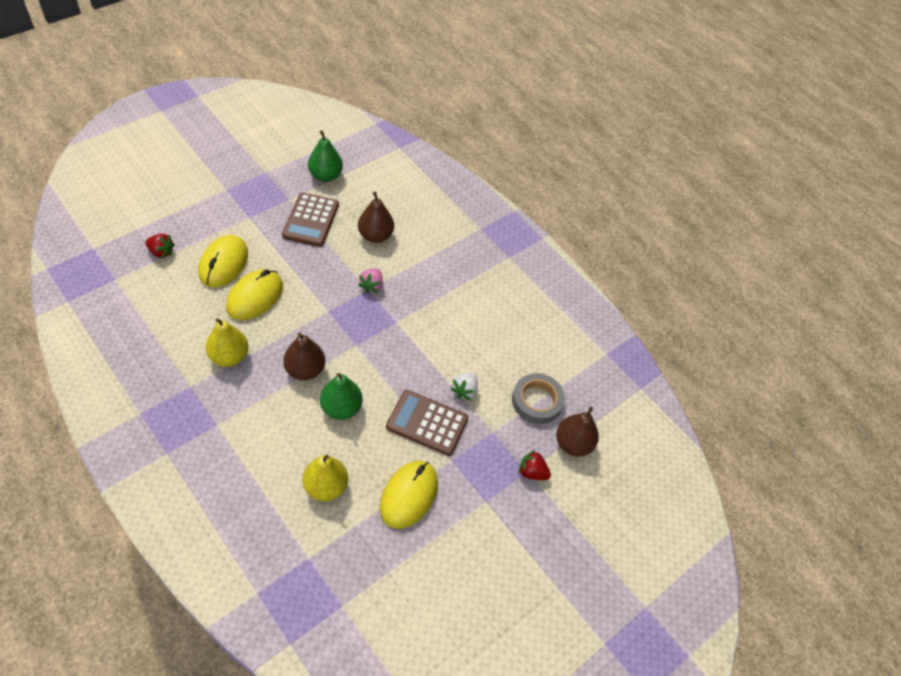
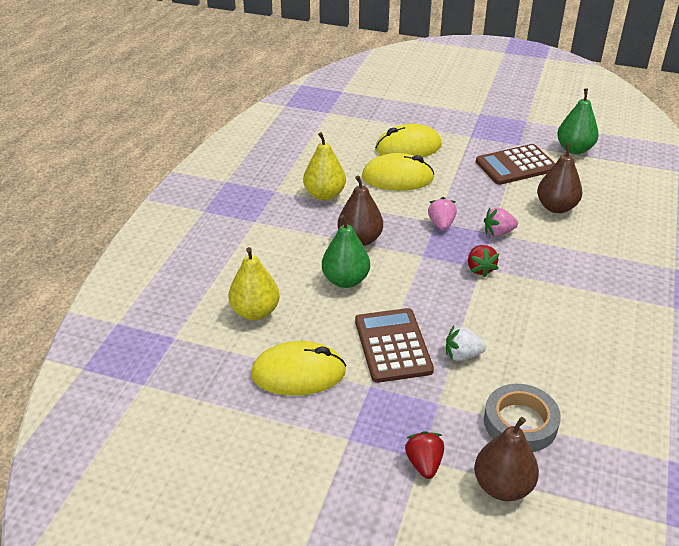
camera: 65 degrees right, 15 degrees down
red strawberry [145,234,175,259] -> red strawberry moved to [468,245,499,278]
none -> pink strawberry [428,197,457,231]

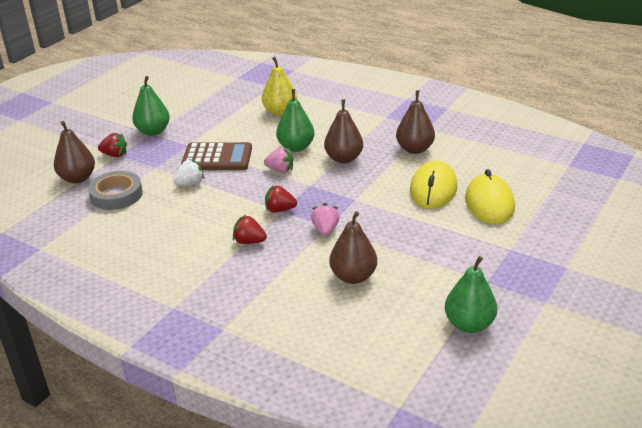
camera: 105 degrees right, 5 degrees down
yellow mouse [251,341,346,396] -> none
yellow pear [303,132,346,200] -> brown pear [396,90,435,154]
pink strawberry [428,197,457,231] -> pink strawberry moved to [264,147,293,173]
white strawberry [446,326,486,361] -> white strawberry turned 45 degrees clockwise [173,159,204,186]
brown calculator [476,144,555,185] -> none
none -> green pear [132,76,170,136]
none -> red strawberry [233,215,267,244]

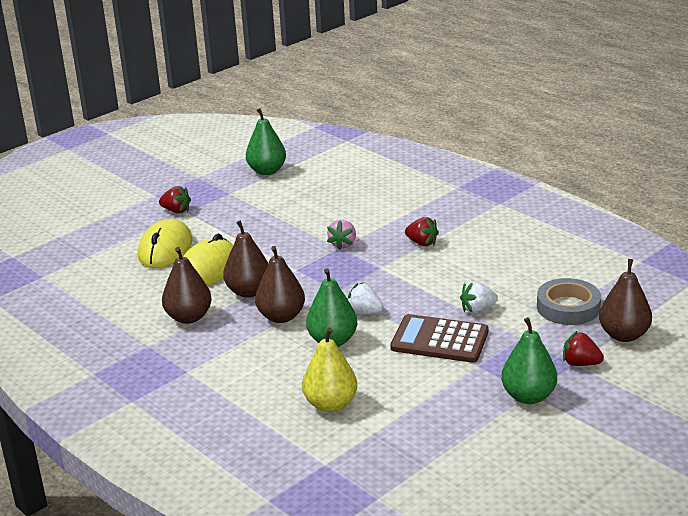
camera: 165 degrees left, 5 degrees down
pink strawberry [264,147,293,173] -> white strawberry [348,283,384,315]
red strawberry [265,185,297,213] -> red strawberry moved to [159,186,191,213]
brown pear [329,211,377,284] -> brown pear moved to [223,221,268,298]

